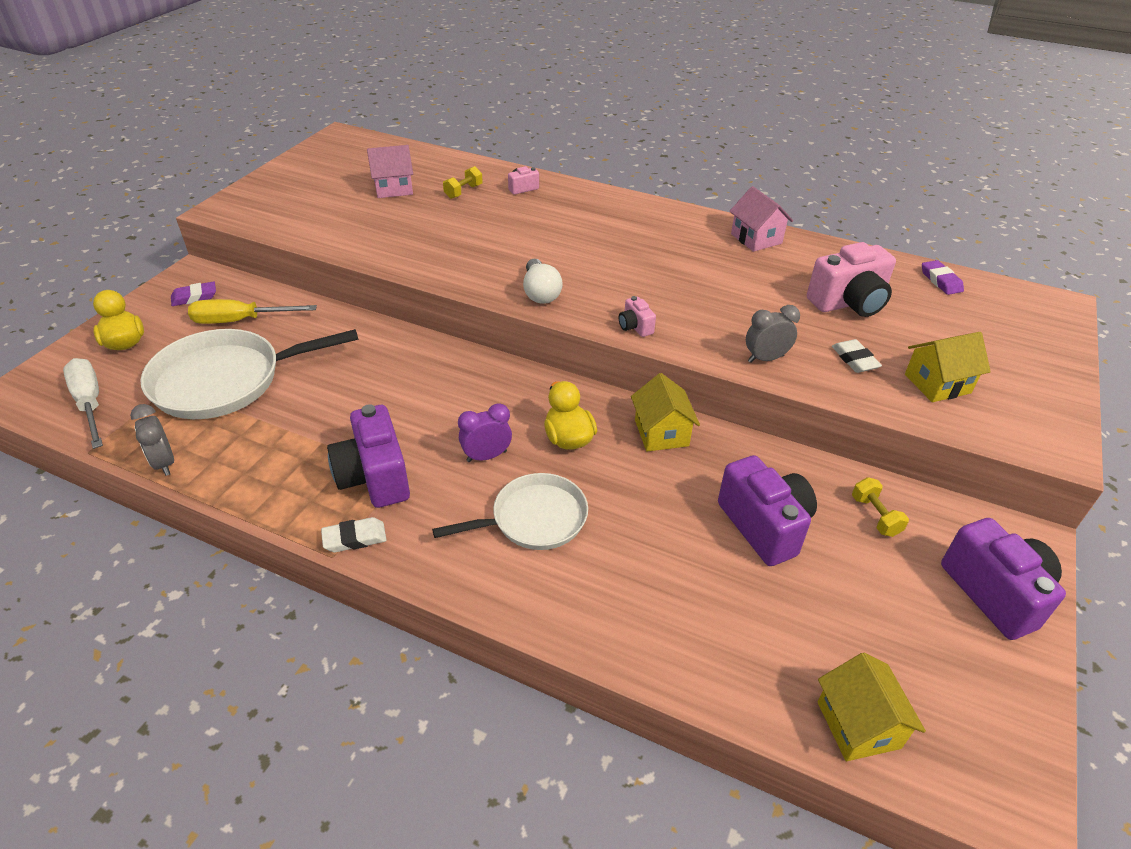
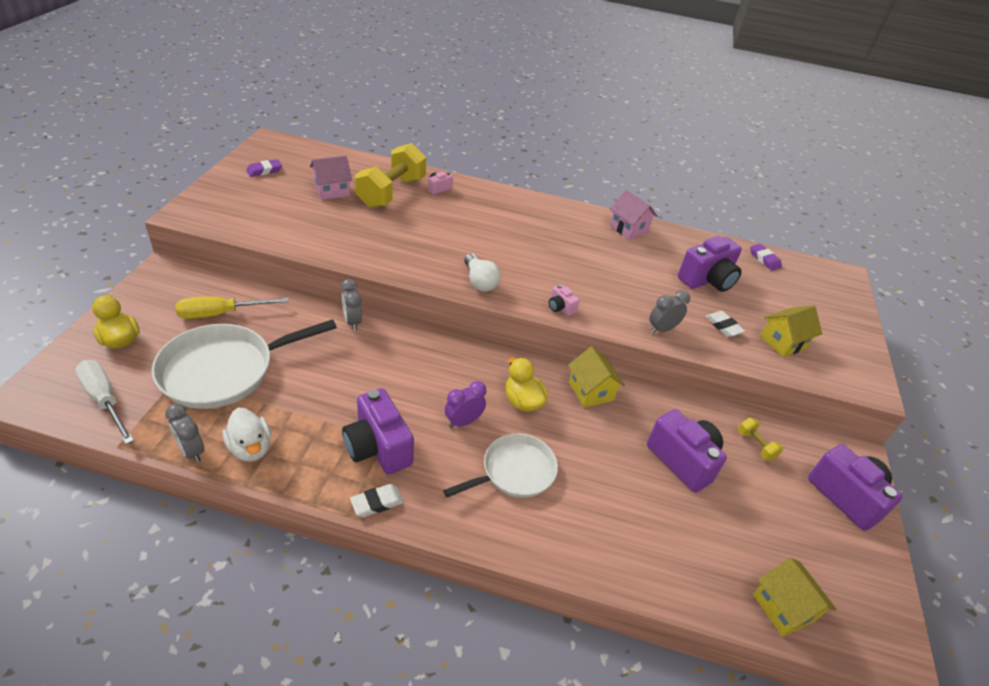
camera: 15 degrees left, 0 degrees up
purple eraser [171,281,216,306] -> purple eraser moved to [246,159,282,177]
yellow dumbbell [443,166,483,199] -> yellow dumbbell [355,143,426,208], size x2.35
pink camera [807,242,896,317] -> purple camera [678,236,742,292]
none -> white duck [223,408,271,462]
none -> grey clock [341,279,362,331]

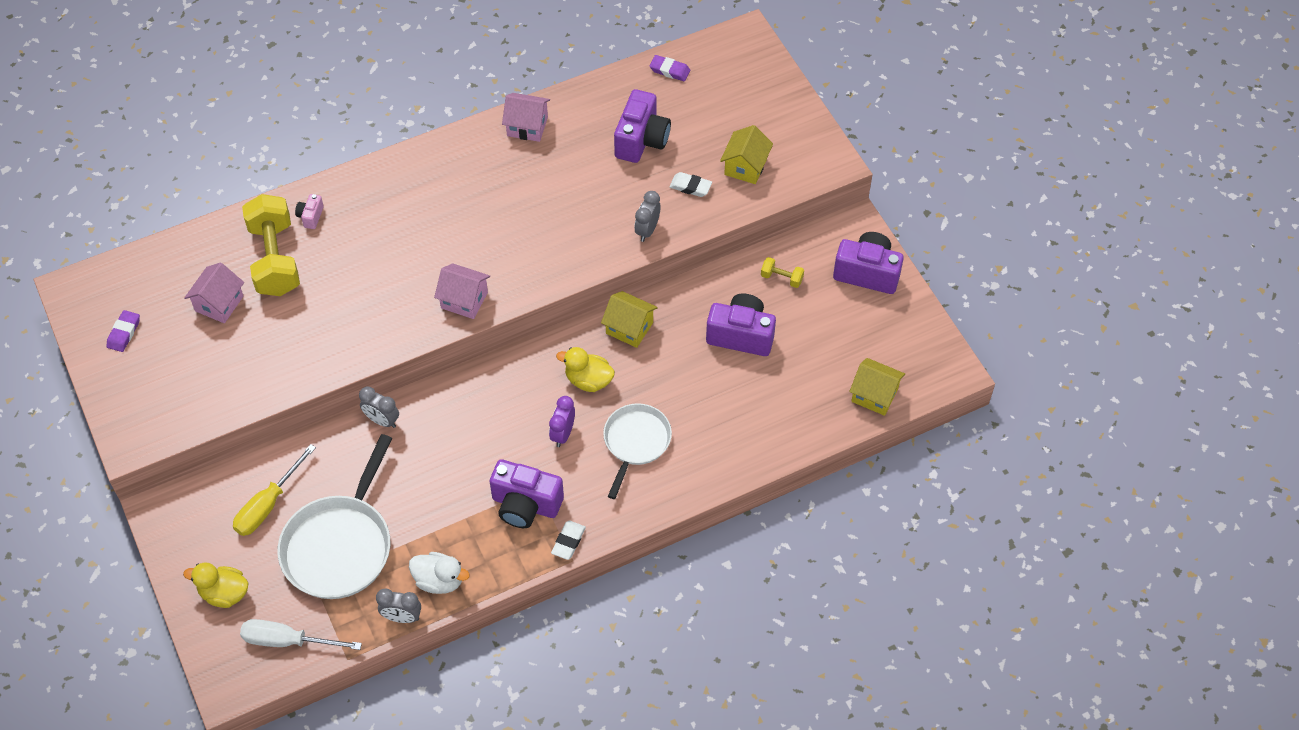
camera: 35 degrees left, 15 degrees up
white light bulb [464,253,501,292] -> pink house [434,263,490,319]
pink camera [549,284,579,316] -> none

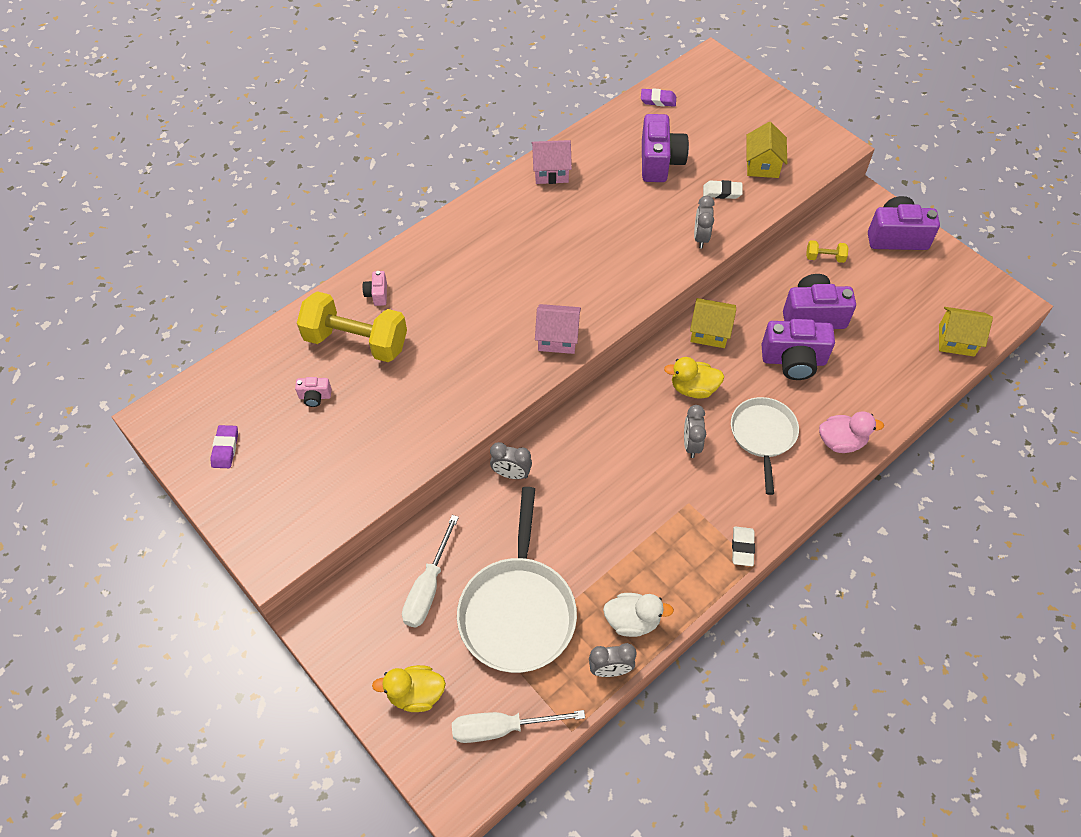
camera: 15 degrees left, 0 degrees up
pink house [184,262,244,323] -> pink camera [295,377,332,407]
yellow screwdriver [233,444,316,536] -> white screwdriver [402,515,459,627]
yellow dumbbell [242,194,300,296] -> yellow dumbbell turned 45 degrees counterclockwise [297,291,407,362]
purple camera [490,459,564,528] -> purple camera moved to [762,319,835,380]
purple clock [549,396,575,447] -> grey clock [684,405,706,458]
none -> pink duck [819,411,884,453]

